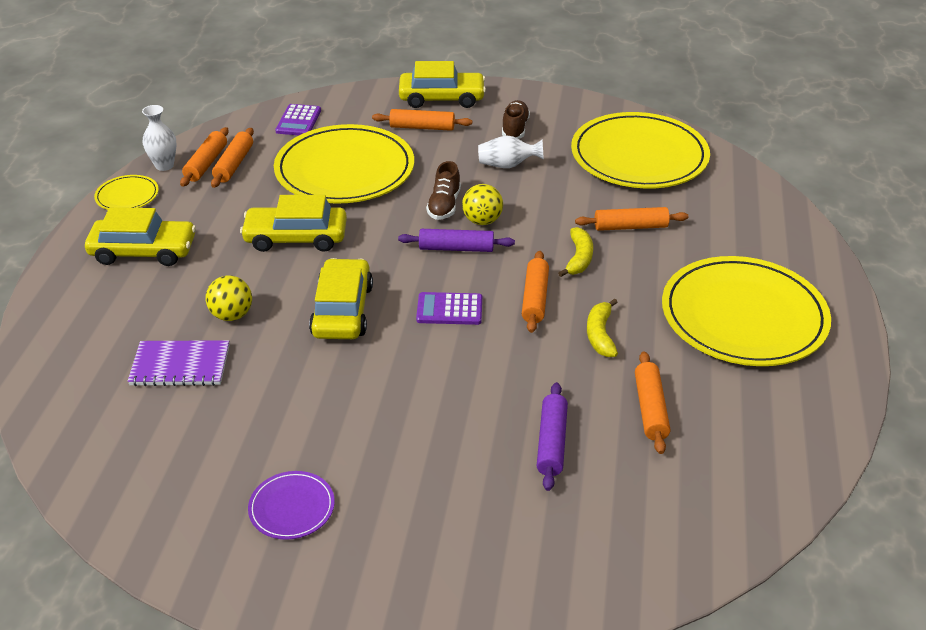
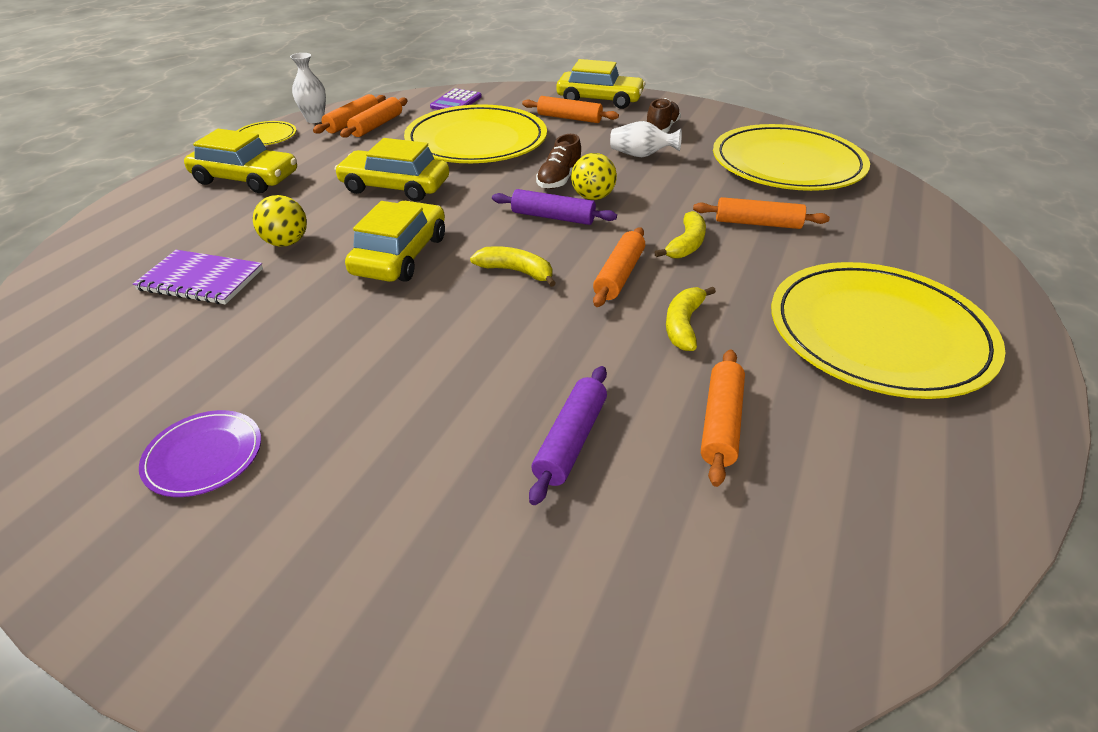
camera: 15 degrees right, 0 degrees up
purple calculator [416,292,482,325] -> yellow banana [470,246,556,287]

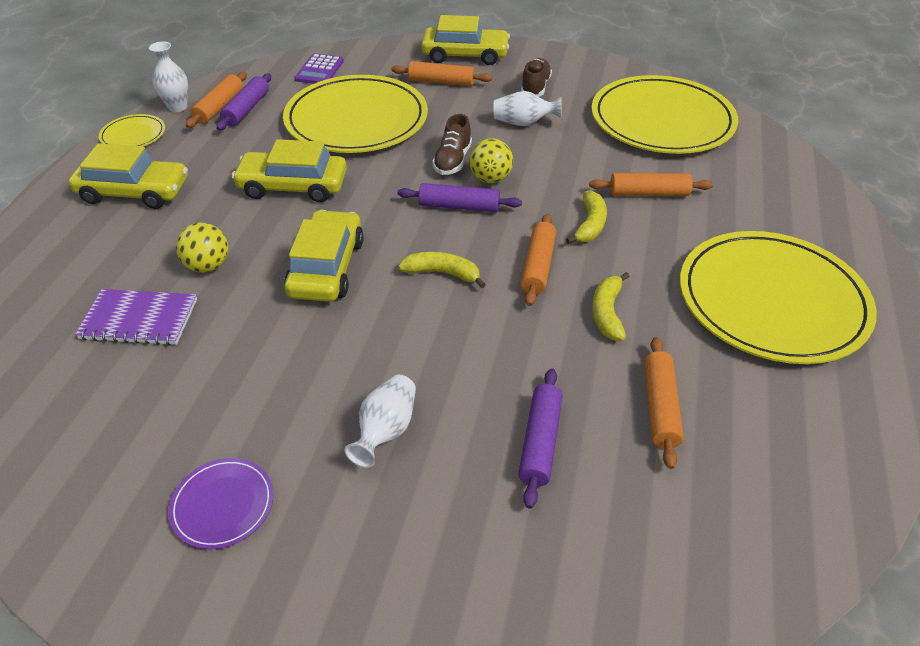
camera: 10 degrees left, 5 degrees up
orange rolling pin [340,97,408,138] -> purple rolling pin [216,74,271,131]
none -> white vase [345,375,416,468]

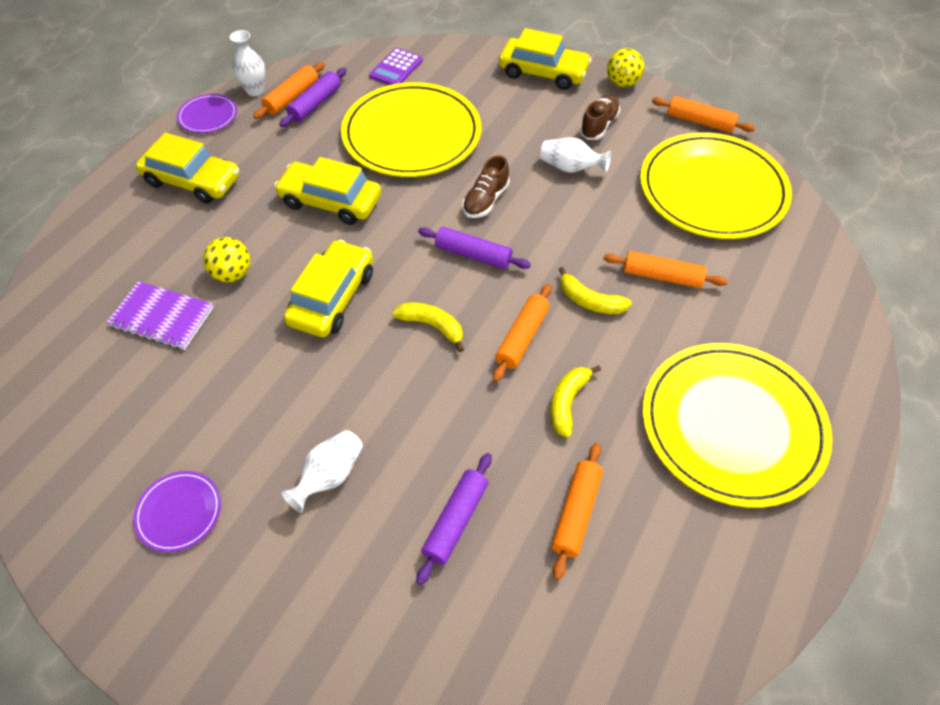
camera: 15 degrees right, 10 degrees up
yellow plate [99,114,165,146] -> purple plate [177,94,237,133]
orange rolling pin [391,61,492,86] -> orange rolling pin moved to [652,96,755,133]
yellow ball [469,138,513,183] -> yellow ball moved to [607,48,644,87]
yellow banana [566,190,607,244] -> yellow banana turned 90 degrees clockwise [559,267,632,314]

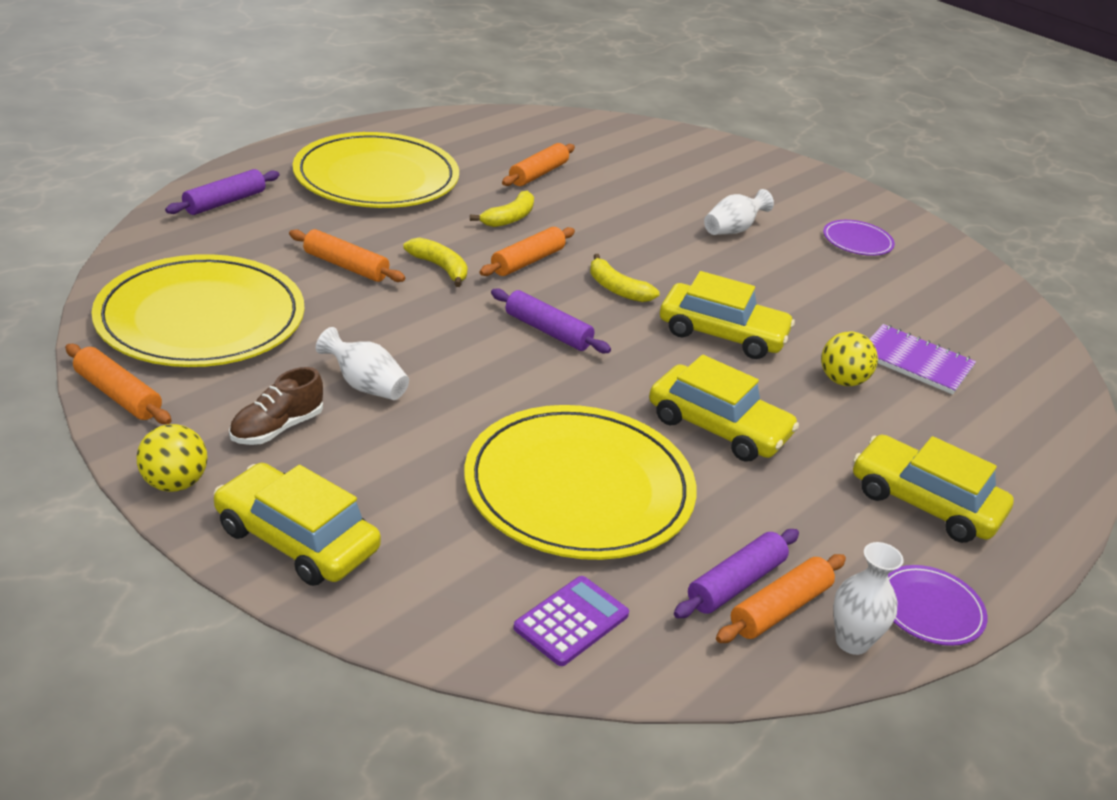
camera: 170 degrees left, 20 degrees down
yellow car [284,240,373,337] -> yellow car turned 105 degrees counterclockwise [660,271,795,359]
purple rolling pin [416,453,492,585] -> purple rolling pin moved to [165,169,280,215]
brown shoe [462,155,510,218] -> none

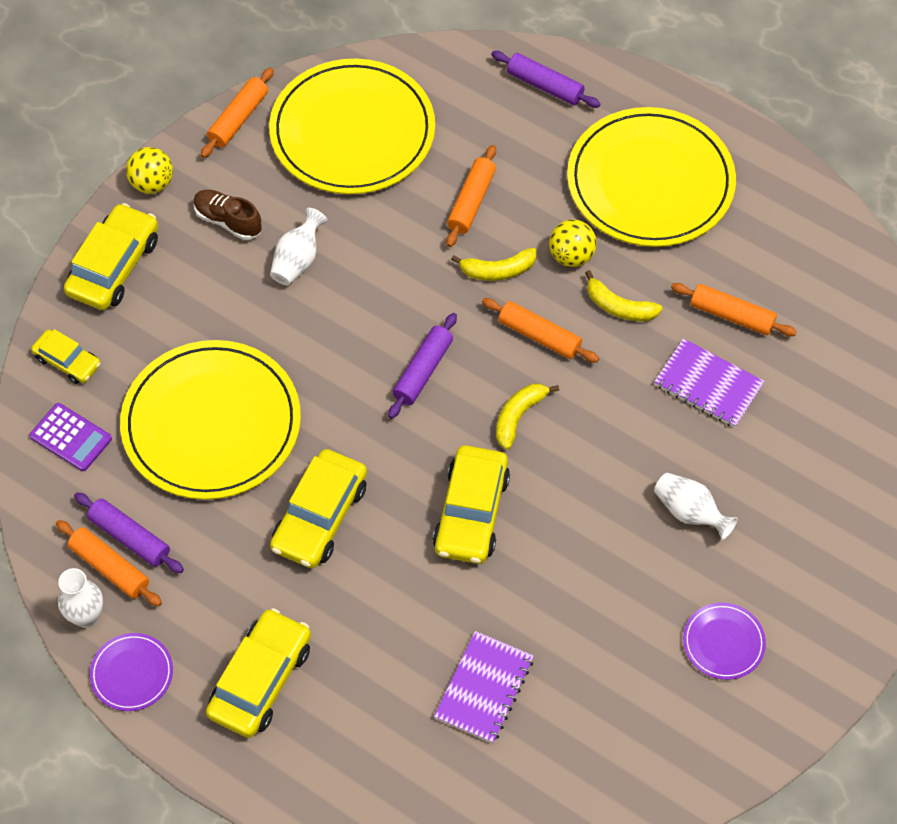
camera: 85 degrees right, 25 degrees up
yellow banana [403,238,468,287] -> yellow banana turned 45 degrees clockwise [451,248,536,281]
yellow ball [821,331,878,386] -> yellow ball moved to [549,219,597,267]
none -> yellow car [31,329,101,384]
none -> purple notebook [654,338,765,428]

